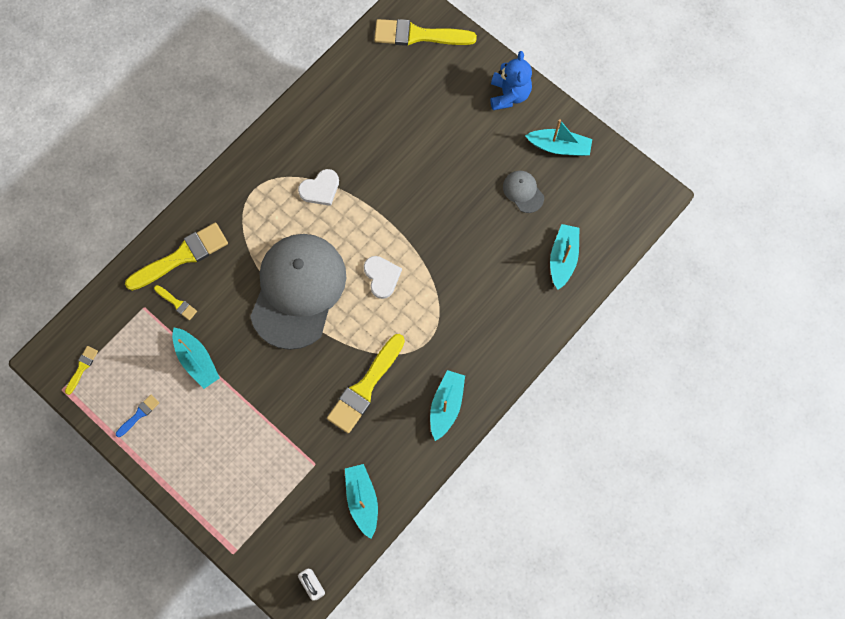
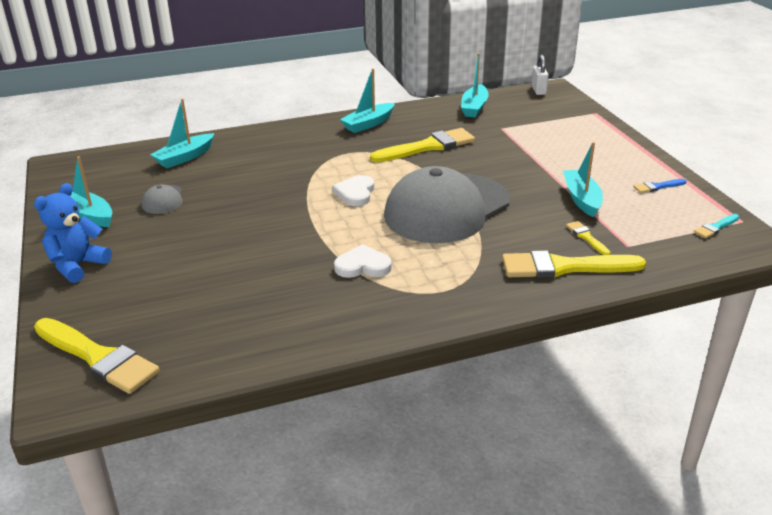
camera: 150 degrees left, 40 degrees down
yellow brush [65,346,98,395] -> turquoise brush [694,214,739,238]

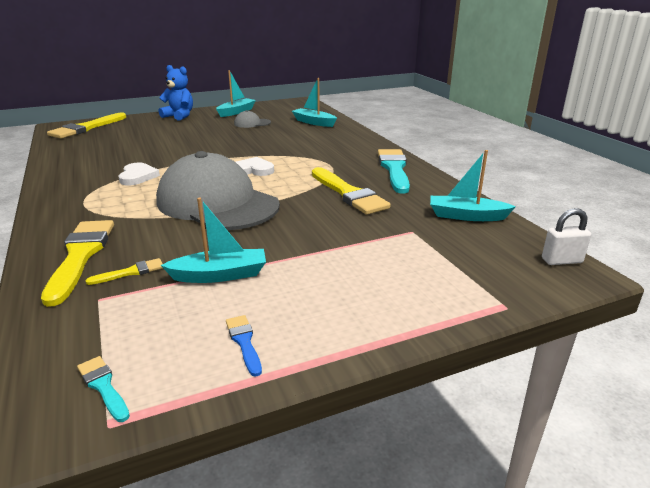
camera: 85 degrees right, 5 degrees down
turquoise boat [340,68,395,133] -> turquoise brush [378,149,410,193]

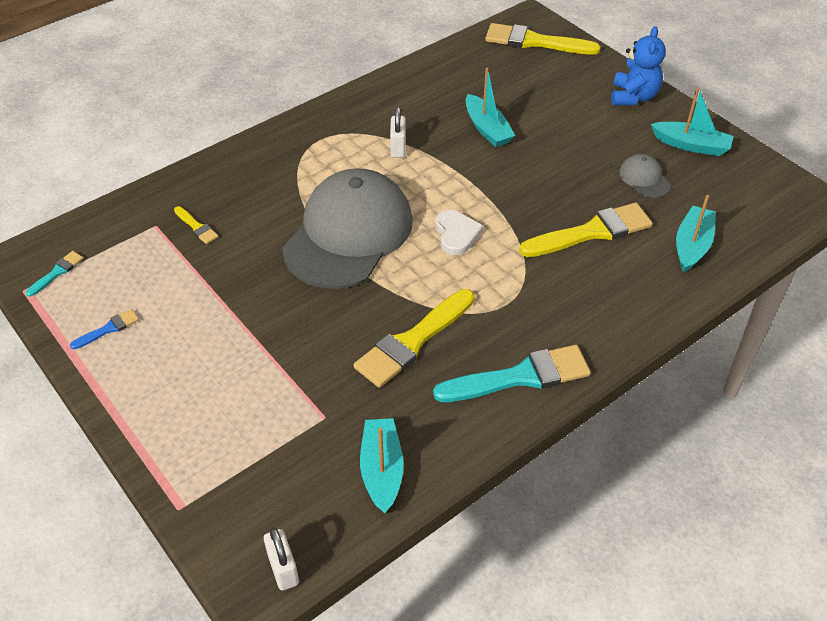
camera: 75 degrees right, 20 degrees up
yellow brush [41,220,114,307] -> yellow brush moved to [519,203,653,257]
white heart [119,163,160,186] -> white padlock [390,107,406,158]
turquoise boat [161,198,266,283] -> turquoise boat moved to [466,68,515,147]

